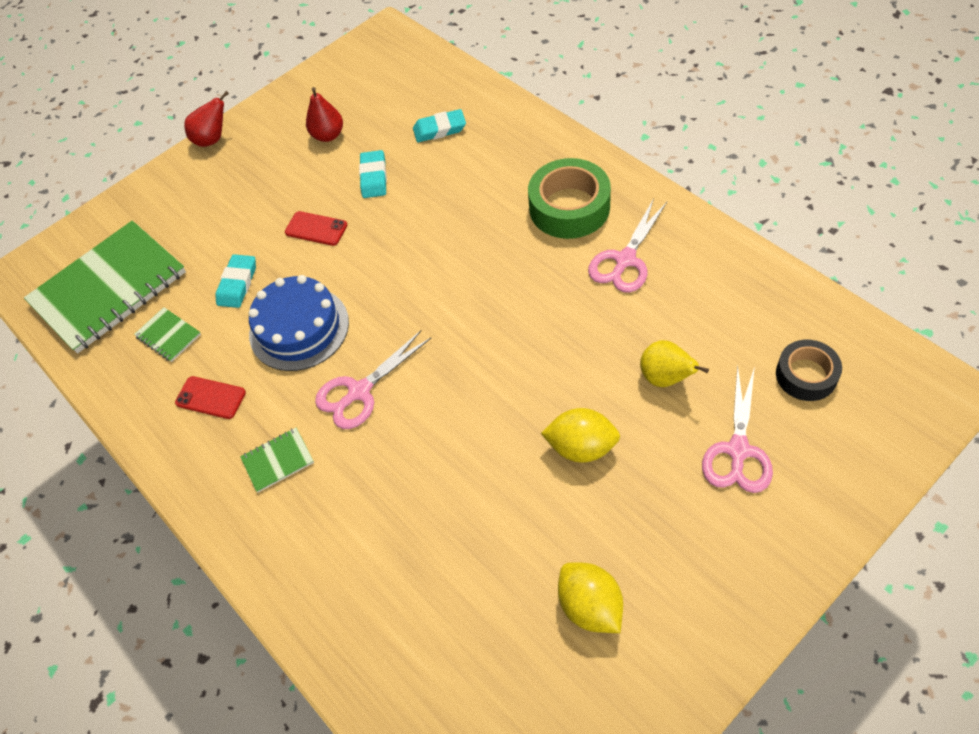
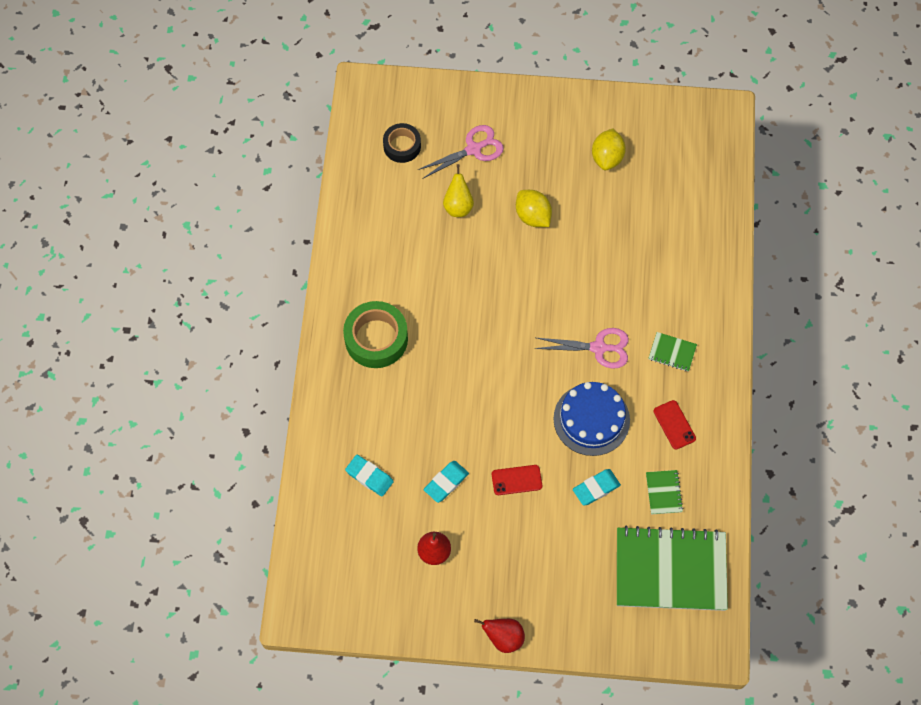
camera: 140 degrees left, 10 degrees up
red phone [285,211,347,246] -> red phone turned 75 degrees counterclockwise [492,465,542,495]
pink scissors [588,199,667,293] -> none

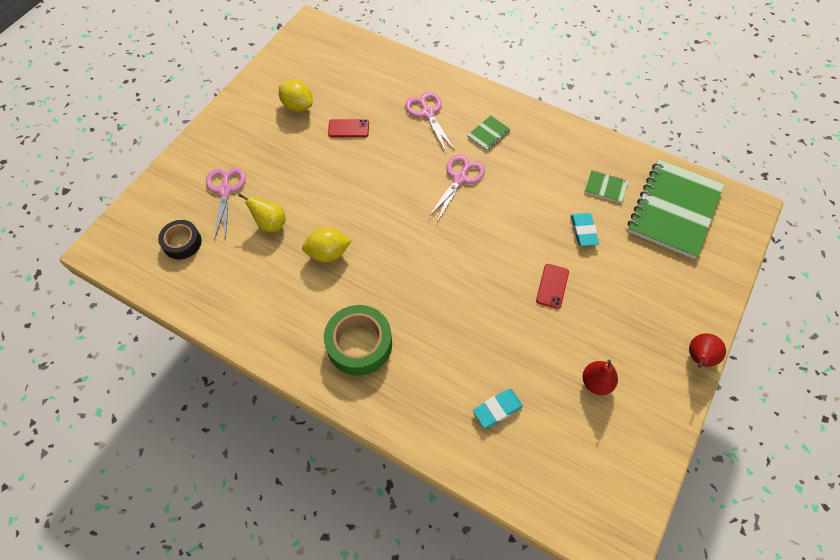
camera: 65 degrees left, 5 degrees down
turquoise eraser [424,461,469,503] -> none
yellow lemon [516,190,552,227] -> yellow lemon moved to [302,228,352,262]
blue cake [553,382,630,456] -> none
red phone [653,400,696,450] -> red phone moved to [328,119,369,137]
none -> pink scissors [405,92,455,152]

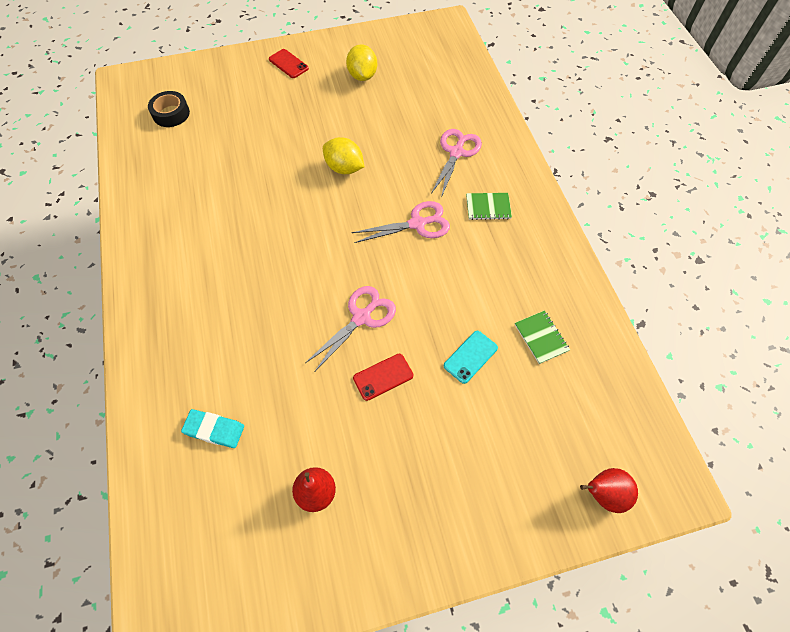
camera: 45 degrees right, 0 degrees up
pink scissors [206,168,246,240] -> pink scissors moved to [305,286,396,372]
yellow pear [238,193,286,232] -> none
yellow lemon [302,228,352,262] -> yellow lemon moved to [323,137,364,174]
green tape [324,305,392,376] -> none
red phone [328,119,369,137] -> red phone moved to [269,49,309,78]
turquoise eraser [571,213,599,246] -> turquoise phone [444,331,498,384]
green notebook [628,159,724,259] -> none
red pear [689,333,726,368] -> red pear moved to [580,468,638,513]

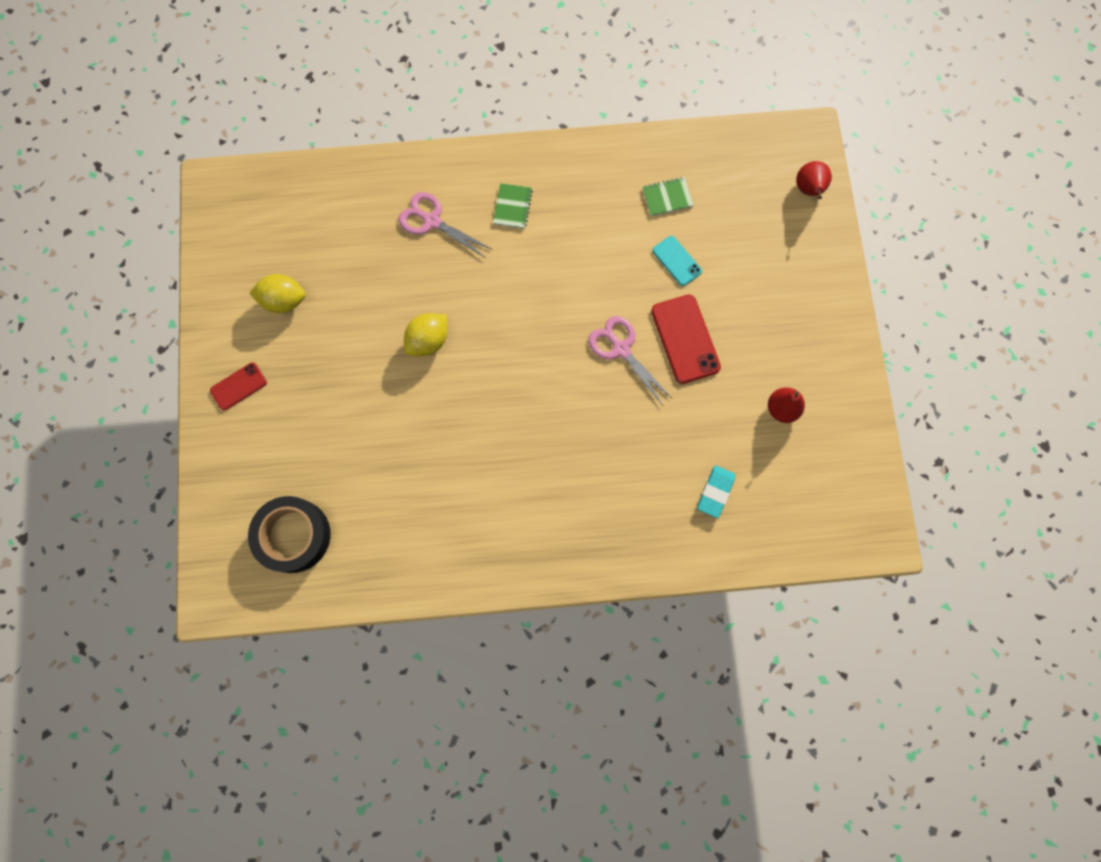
camera: 80 degrees left, 15 degrees up
black tape [148,91,190,127] -> black tape [248,496,331,573], size x1.59
pink scissors [352,201,450,243] -> none
red phone [353,354,413,401] -> red phone [651,294,721,384], size x1.68

